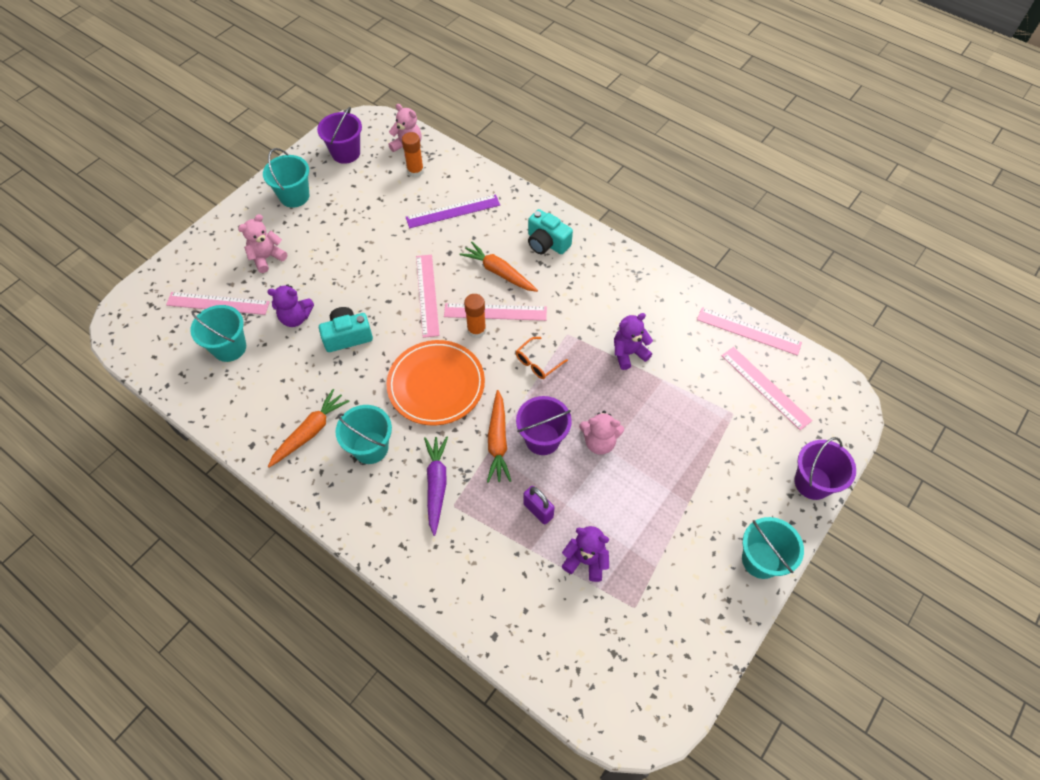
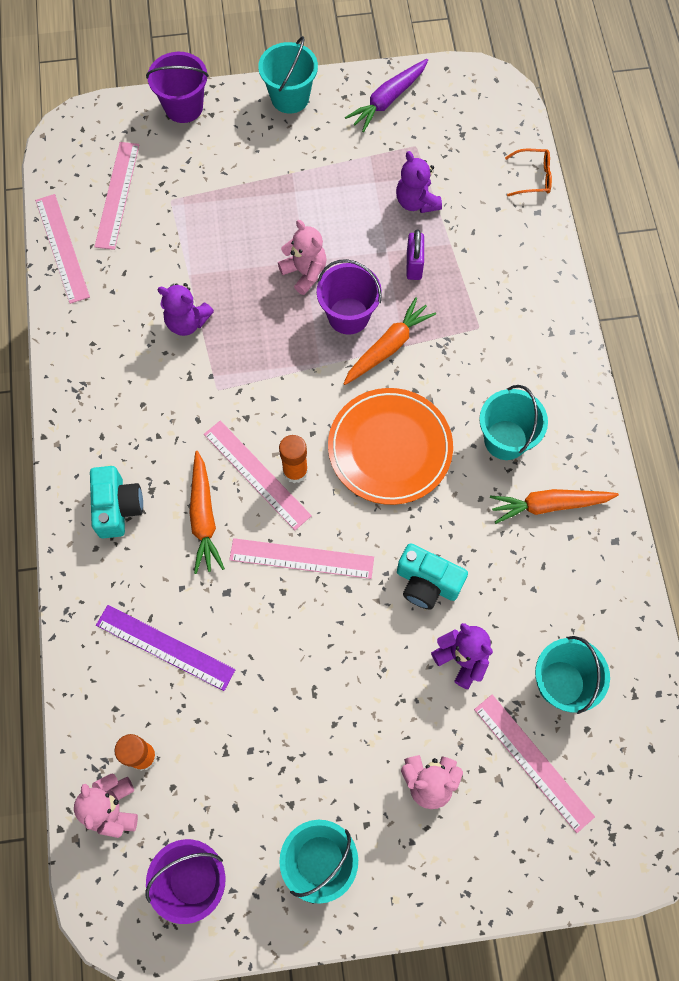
camera: 135 degrees left, 10 degrees up
pink ruler [416,255,440,338] -> pink ruler turned 60 degrees clockwise [229,538,374,579]
purple carrot [424,436,448,536] -> purple carrot moved to [345,59,428,132]
orange glasses [516,337,568,379] -> orange glasses moved to [505,149,552,196]

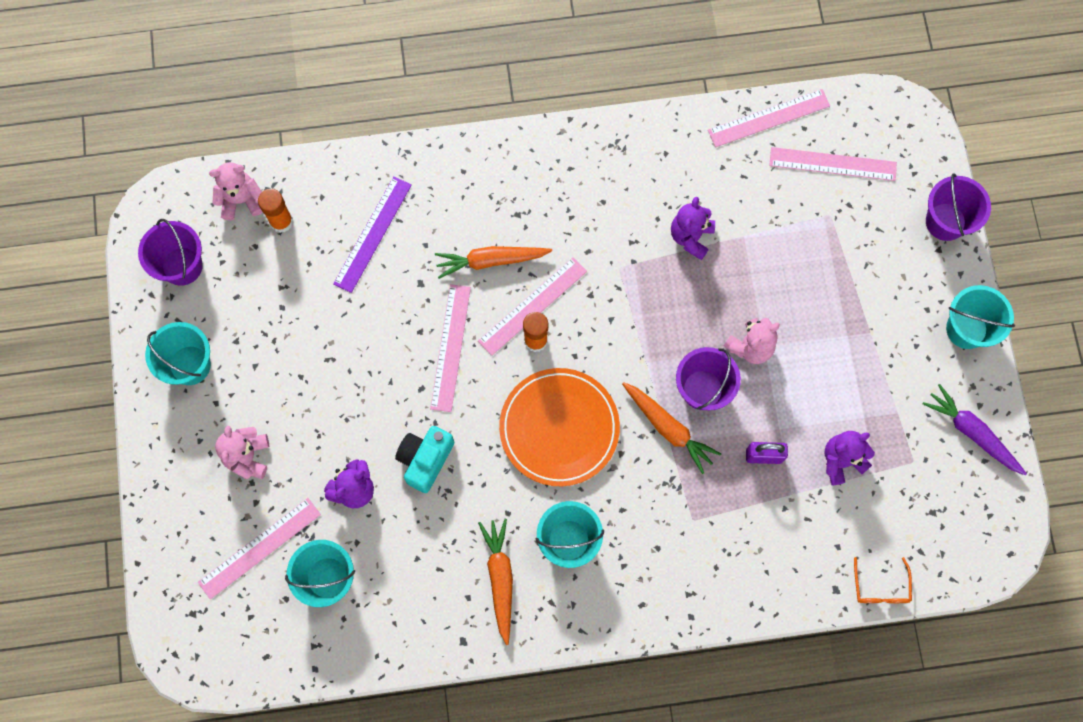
camera: 90 degrees right, 5 degrees up
turquoise camera [90,466,143,538] -> none

